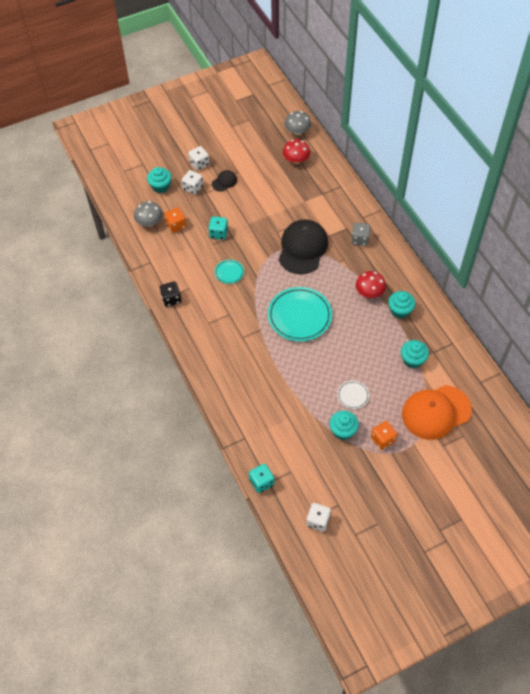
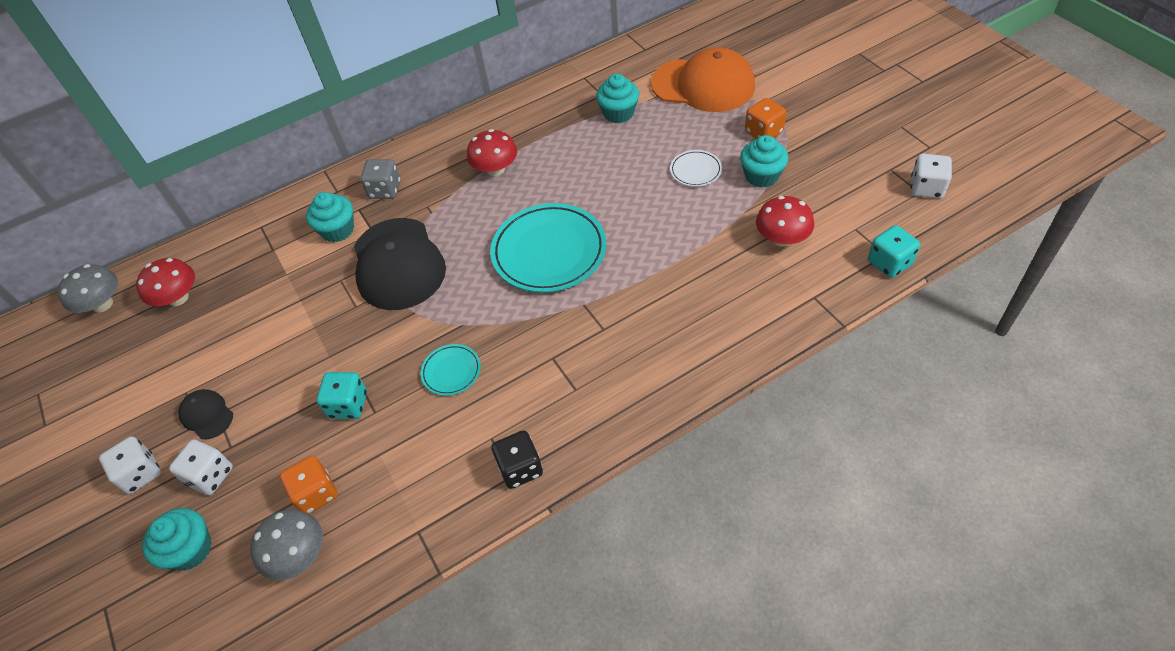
camera: 90 degrees left, 5 degrees down
black cap [279,219,328,274] -> black cap turned 120 degrees counterclockwise [354,218,446,310]
turquoise cupcake [388,291,415,318] -> turquoise cupcake moved to [306,192,354,242]
orange cap [402,385,472,440] -> orange cap turned 45 degrees counterclockwise [651,47,755,112]
none -> red mushroom [756,196,814,247]

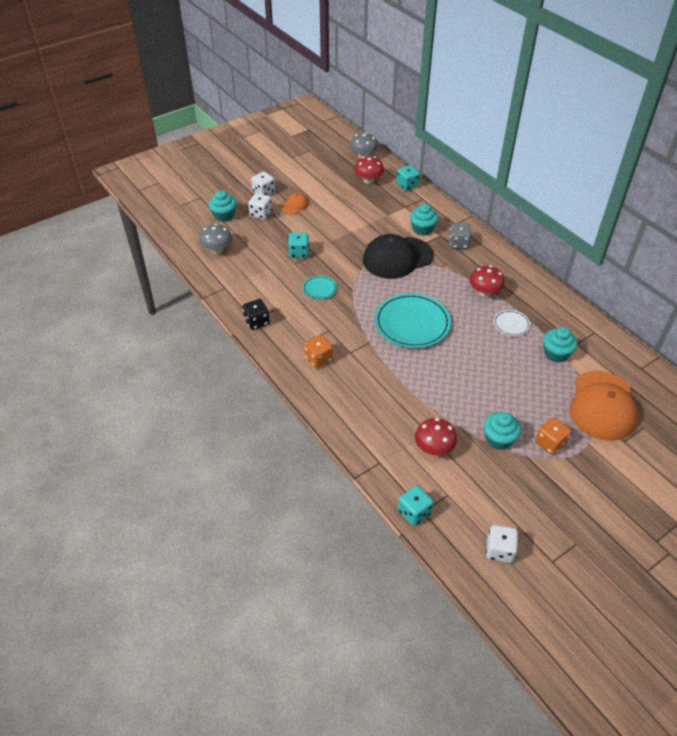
camera: 80 degrees right, 5 degrees down
black cap [178,389,233,439] -> orange cap [281,193,309,214]
orange dice [280,456,337,514] -> orange dice moved to [304,335,333,368]
white plate [670,150,722,187] -> white plate moved to [494,310,530,336]
none -> turquoise dice [396,165,420,191]

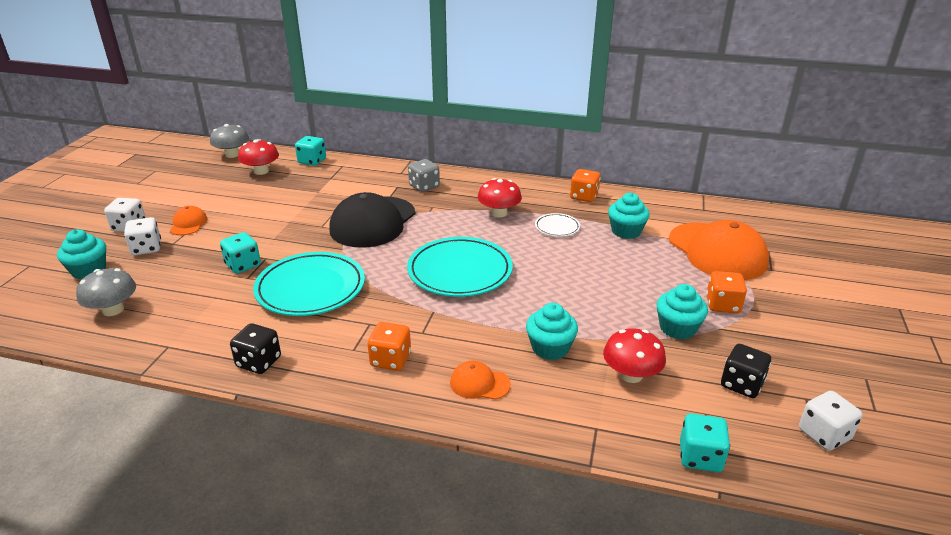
camera: 40 degrees left, 15 degrees down
turquoise plate [302,276,337,299] -> turquoise plate [253,252,365,316], size x2.11
turquoise cupcake [410,204,438,236] -> turquoise cupcake moved to [526,303,578,360]
none -> orange cap [450,361,511,400]
none -> orange dice [570,169,601,202]
none -> black dice [721,344,771,398]

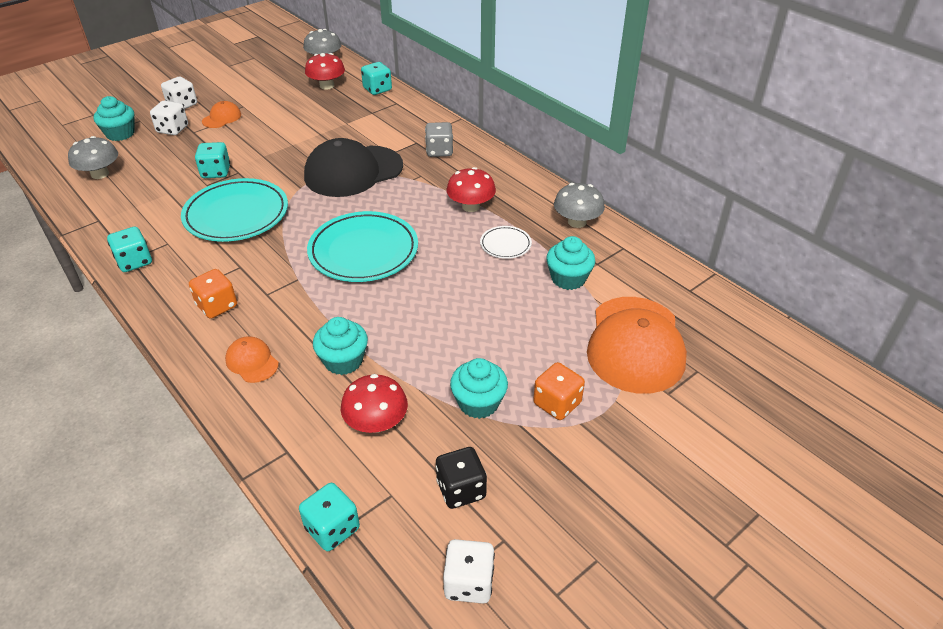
camera: 35 degrees right, 10 degrees up
black dice [230,323,281,374] -> turquoise dice [107,227,152,272]
orange dice [570,169,601,202] -> grey mushroom [554,183,605,228]

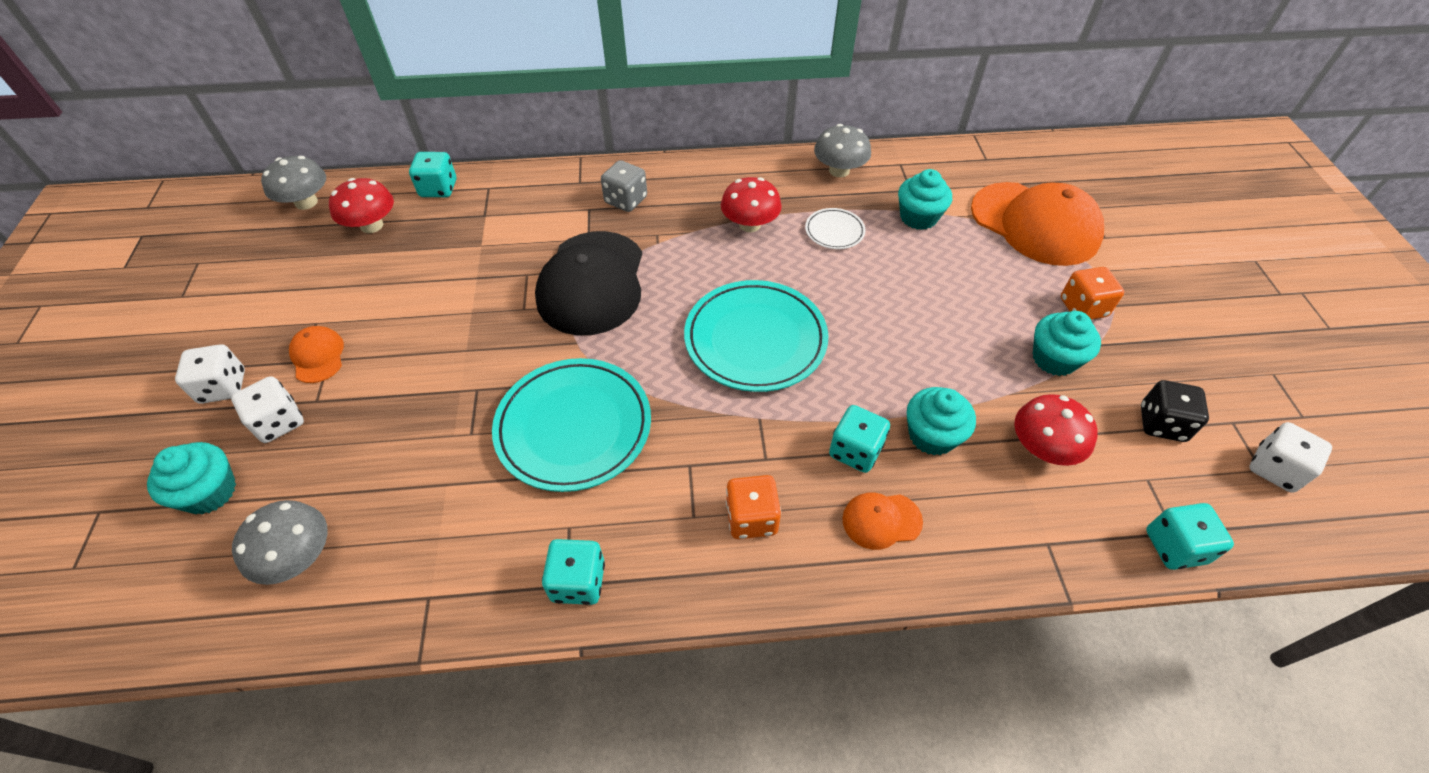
camera: 55 degrees left, 10 degrees up
turquoise dice [195,142,230,178] -> turquoise dice moved to [829,405,890,473]

